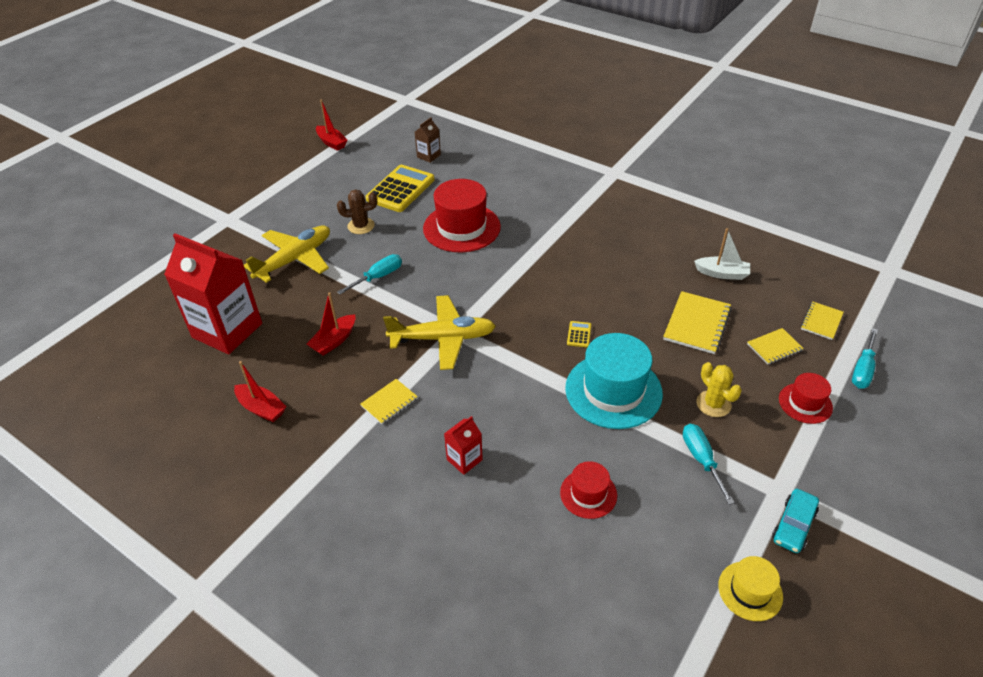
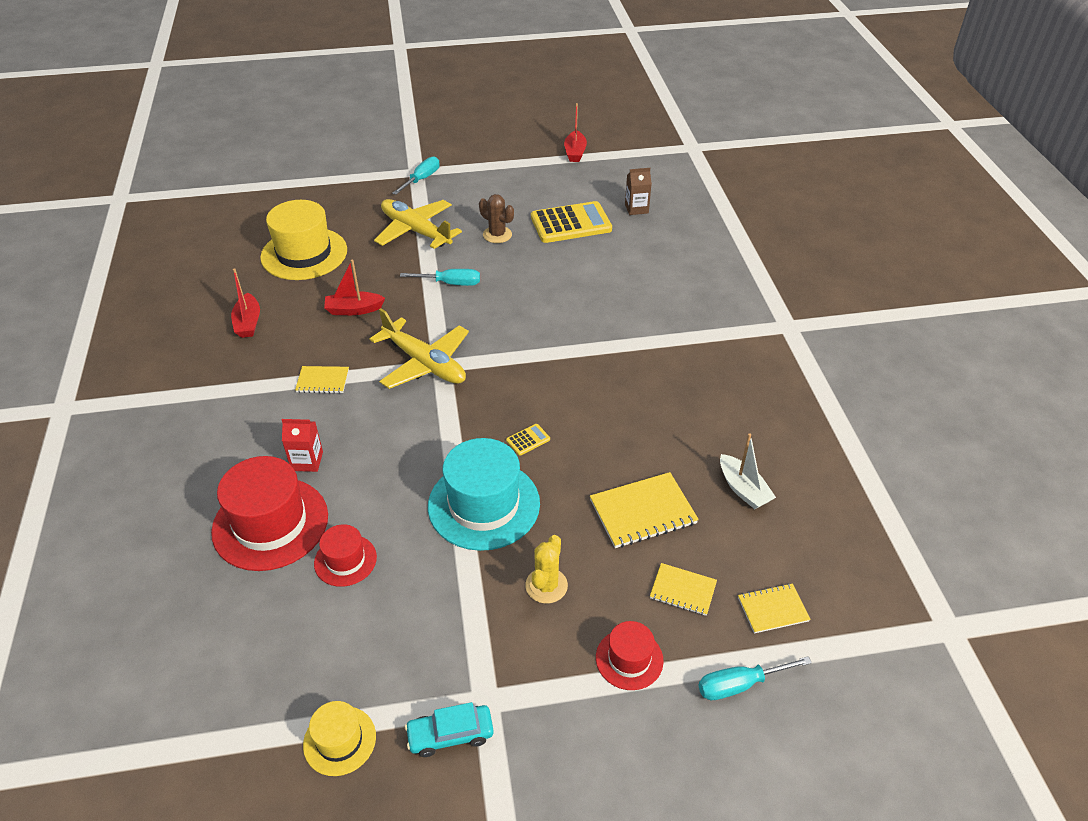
camera: 45 degrees right, 0 degrees up
red carton [164,233,262,354] -> yellow hat [260,200,347,280]
yellow plane [244,225,330,283] -> yellow plane turned 135 degrees counterclockwise [374,199,462,249]
red hat [423,179,501,252] -> red hat moved to [211,456,328,571]
turquoise screwdriver [683,424,734,505] -> turquoise screwdriver moved to [393,156,440,195]

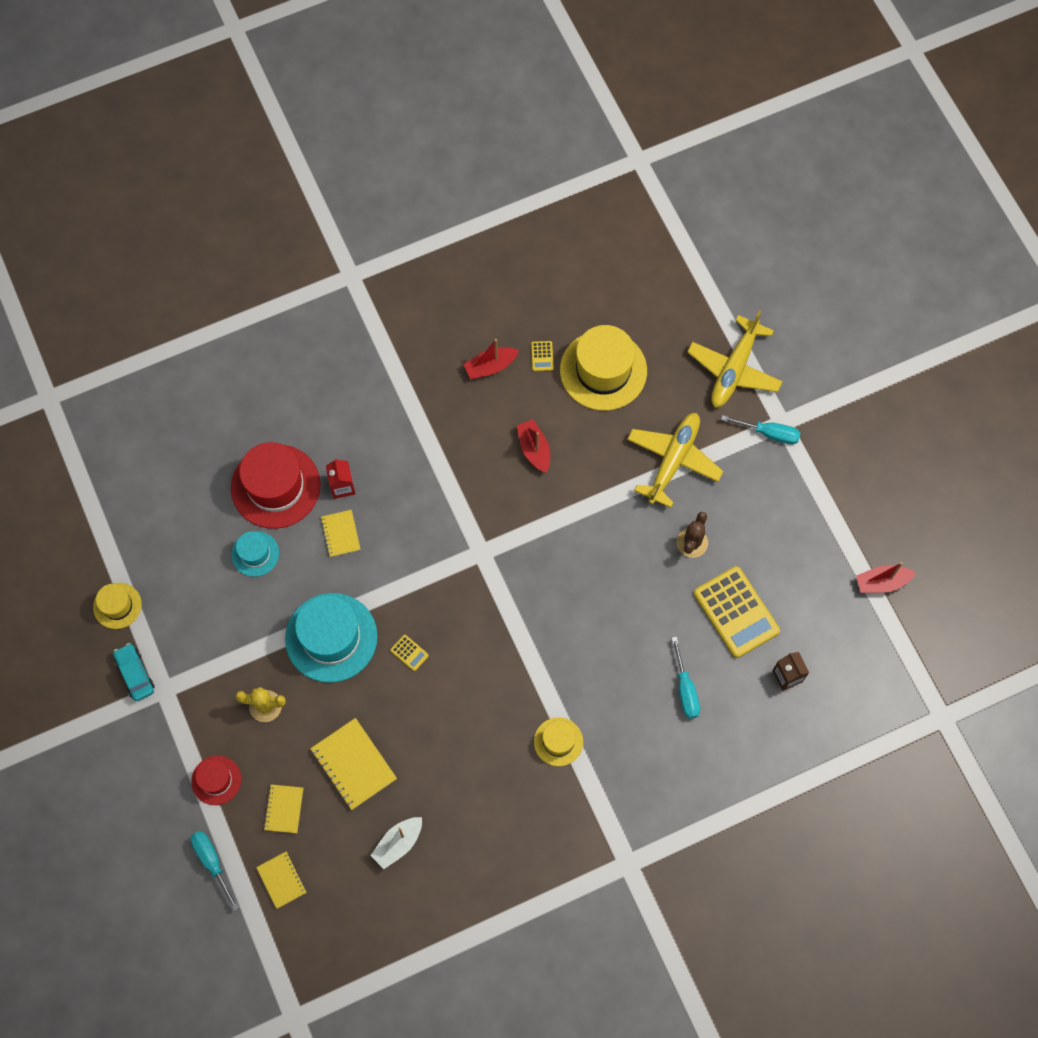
camera: 75 degrees right, 25 degrees up
yellow notebook [295,366,349,393] -> yellow notebook moved to [321,510,361,557]
red hat [314,524,377,587] -> turquoise hat [231,531,279,577]
yellow plane [370,308,469,389] -> yellow plane moved to [687,310,783,407]
turquoise screwdriver [400,269,480,286] -> turquoise screwdriver moved to [672,637,700,719]
none -> yellow calculator [531,341,554,371]
none -> yellow hat [534,717,583,766]

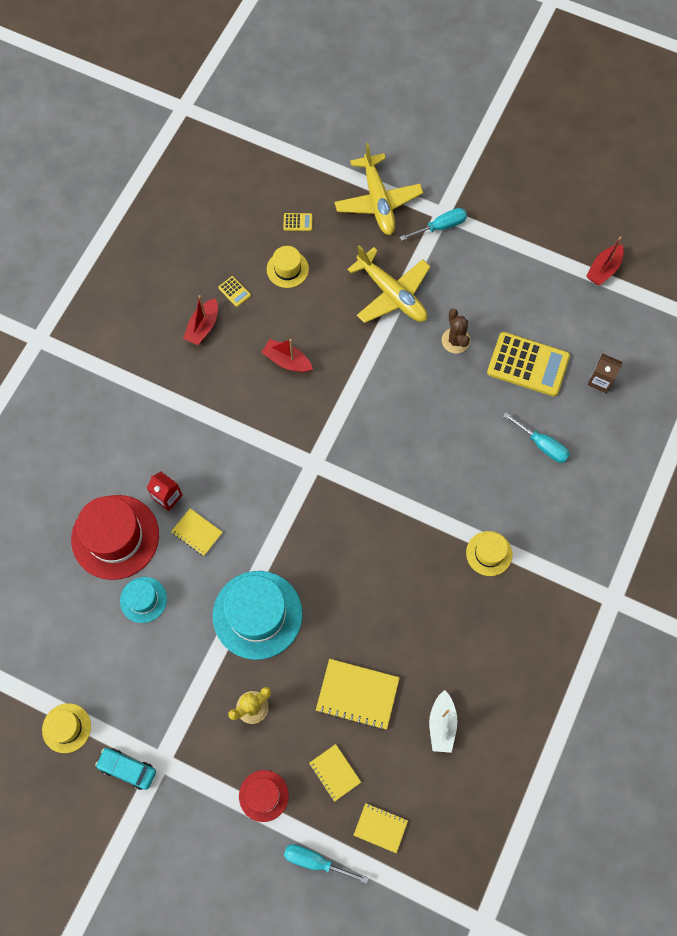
camera: 40 degrees left, 0 degrees up
yellow calculator [390,635,429,671] -> yellow calculator moved to [283,213,313,231]
yellow hat [560,325,647,411] -> yellow hat [267,246,309,288], size x0.53
yellow plane [627,413,723,508] -> yellow plane turned 150 degrees clockwise [347,245,431,323]

